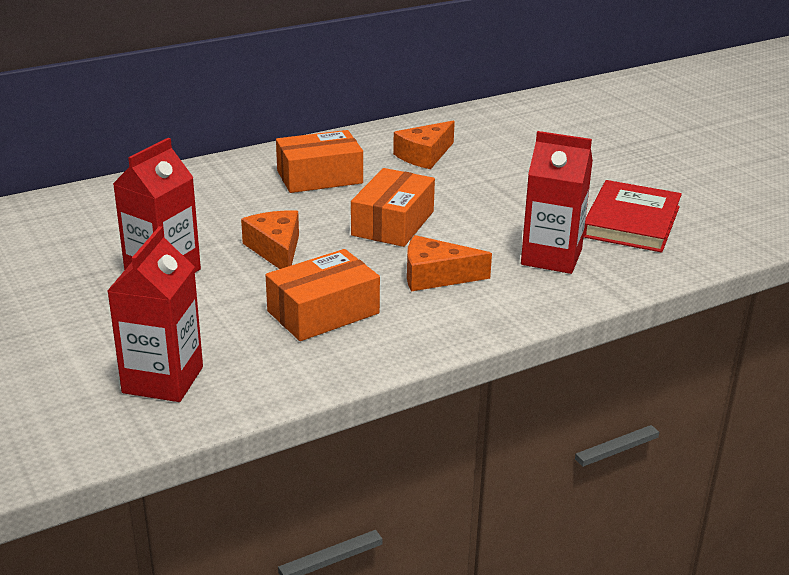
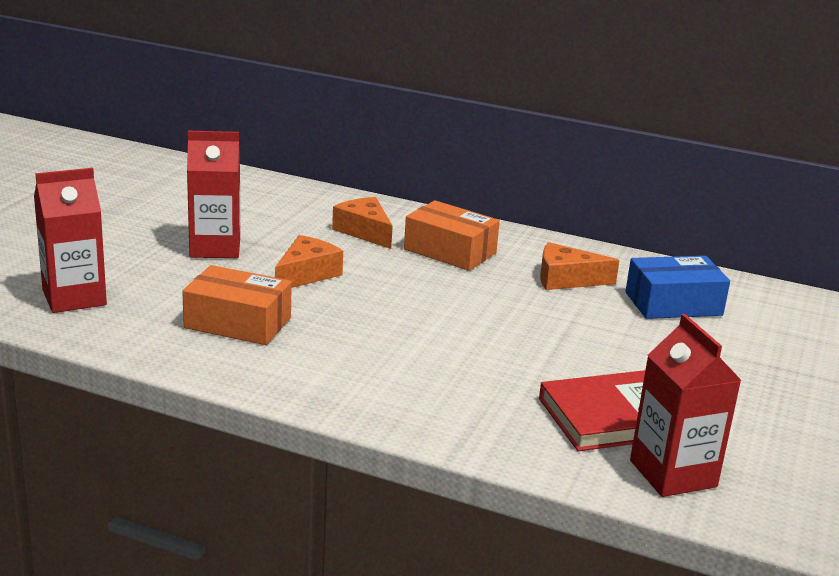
camera: 50 degrees right, 5 degrees down
orange box [351,168,435,247] -> none
orange cheese [407,235,492,291] -> orange cheese moved to [332,197,393,249]
red carton [521,131,593,274] -> red carton moved to [630,314,742,497]
none -> blue box [625,256,730,319]

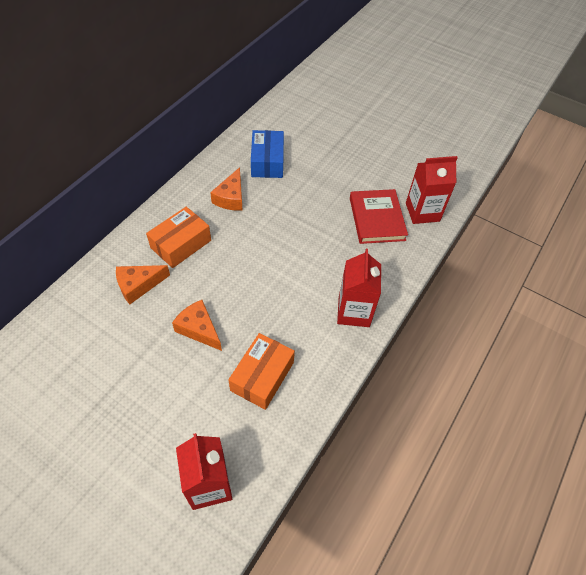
camera: 80 degrees left, 30 degrees up
red carton [187,131,240,258] -> red carton moved to [337,249,381,327]

